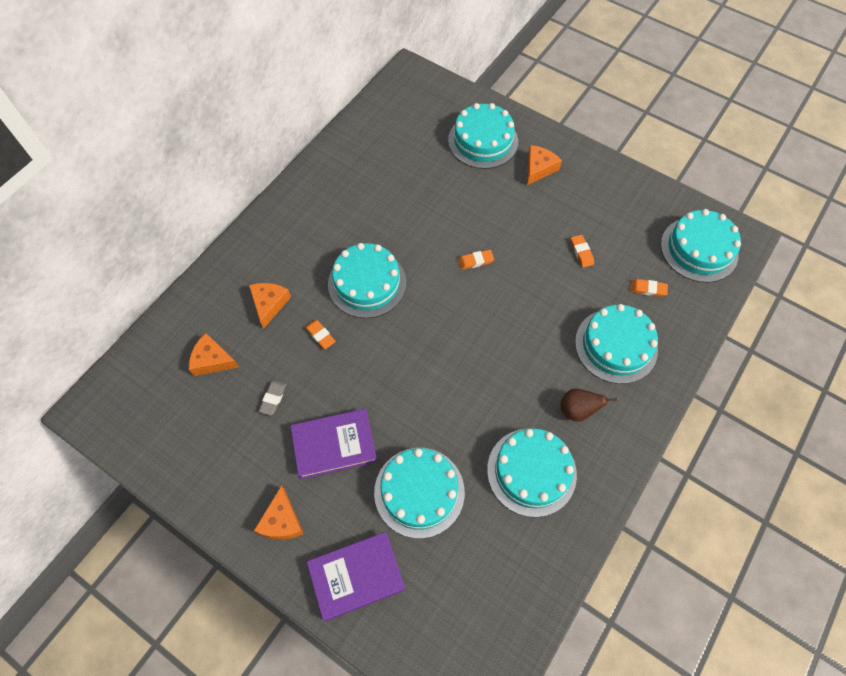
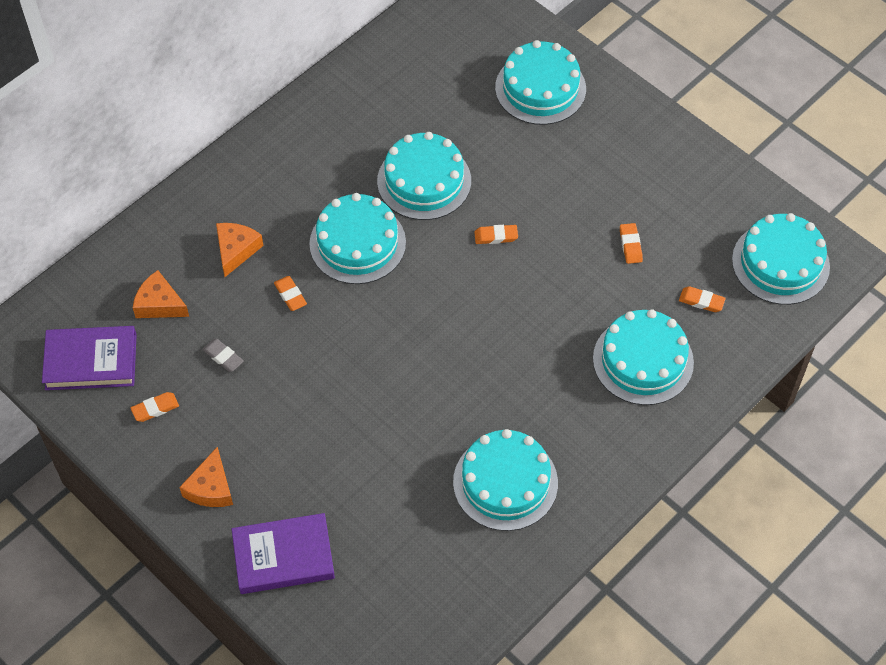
camera: 10 degrees right, 5 degrees down
grey eraser [259,380,287,415] -> grey eraser turned 75 degrees counterclockwise [202,339,244,372]
purple book [290,409,377,479] -> purple book moved to [42,326,137,390]
turquoise cake [374,448,465,539] -> turquoise cake moved to [377,132,471,220]
orange cheese [527,145,562,185] -> none
brown pear [560,388,617,422] -> none
none -> orange eraser [131,392,179,422]

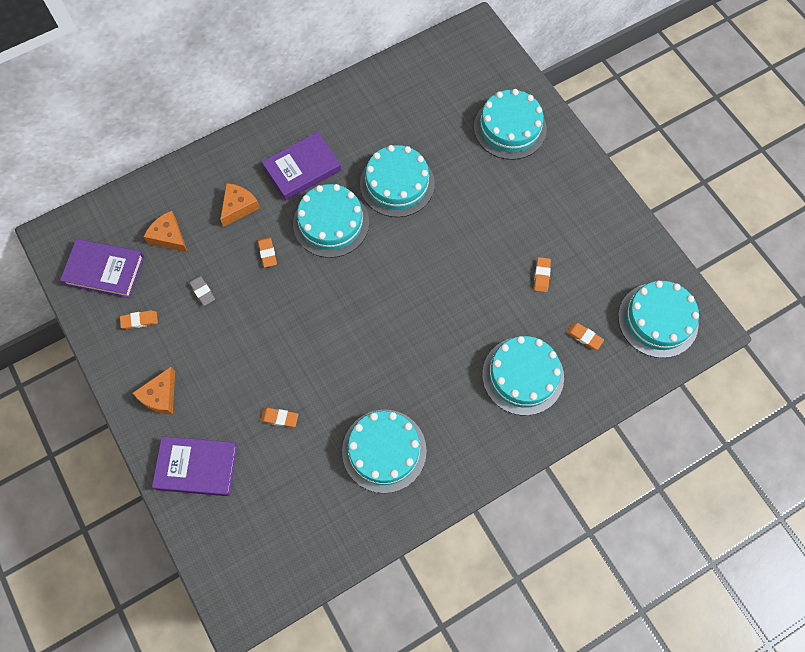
camera: 15 degrees right, 10 degrees up
orange eraser [474,225,518,244] -> orange eraser moved to [261,408,299,427]
none -> purple book [262,132,341,201]

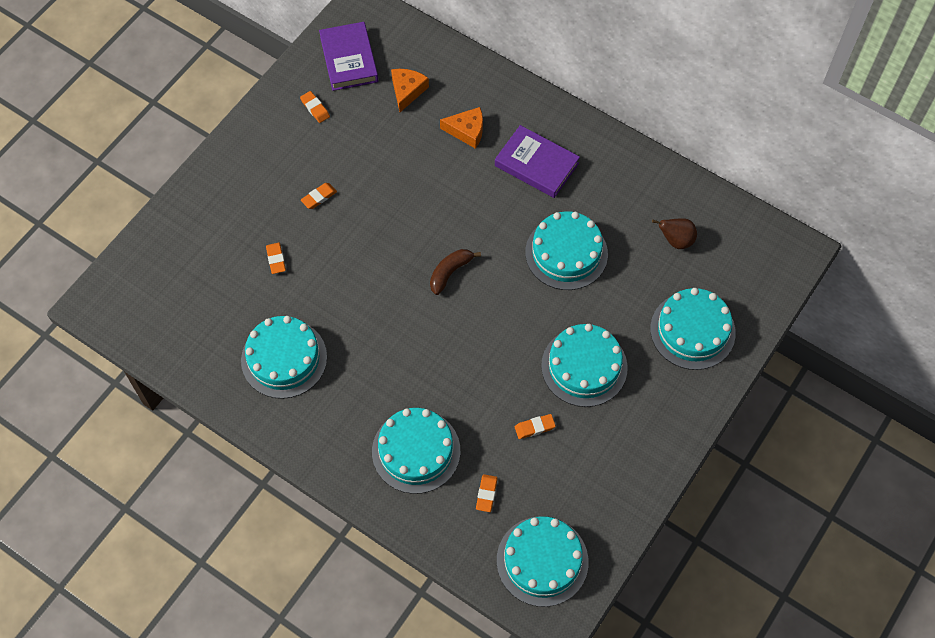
camera: 65 degrees right, 5 degrees down
orange cheese [133,367,175,414] -> none
purple book [152,436,238,496] -> none
grey eraser [189,275,215,306] -> none
orange eraser [258,237,277,267] -> orange eraser moved to [301,183,337,209]
turquoise cake [293,184,369,258] -> turquoise cake moved to [541,324,628,407]
none -> brown banana [430,249,481,295]
none -> brown pear [652,218,697,249]

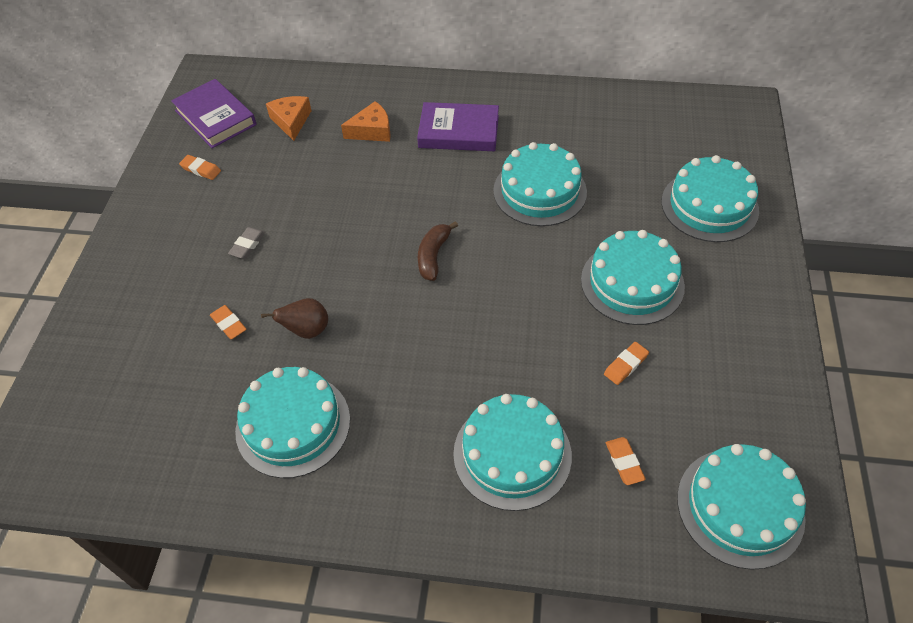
camera: 25 degrees left, 10 degrees down
orange eraser [301,183,337,209] -> grey eraser [228,227,265,259]
brown pear [652,218,697,249] -> brown pear moved to [261,298,328,339]

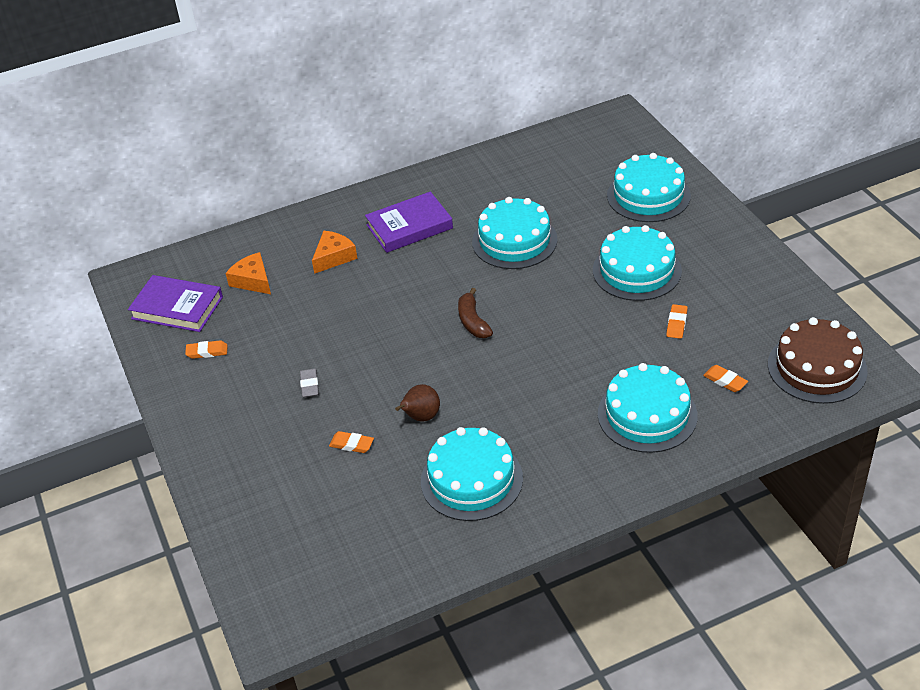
camera: 30 degrees left, 10 degrees down
turquoise cake [677,444,806,570] -> brown cake [768,317,868,404]

